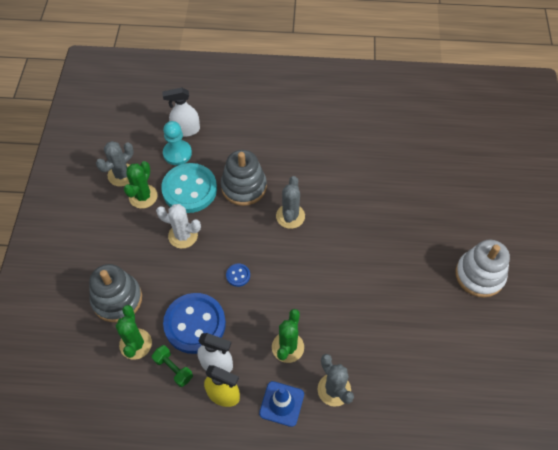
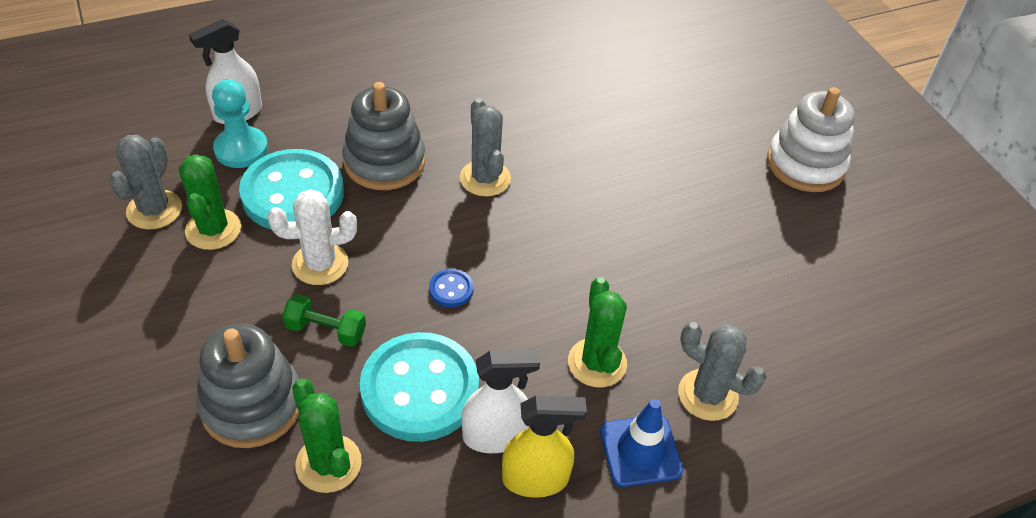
camera: 30 degrees left, 10 degrees down
green dumbbell [152,345,193,387] -> green dumbbell moved to [282,294,366,347]
blue button [163,293,226,354] -> turquoise button [360,332,479,442]

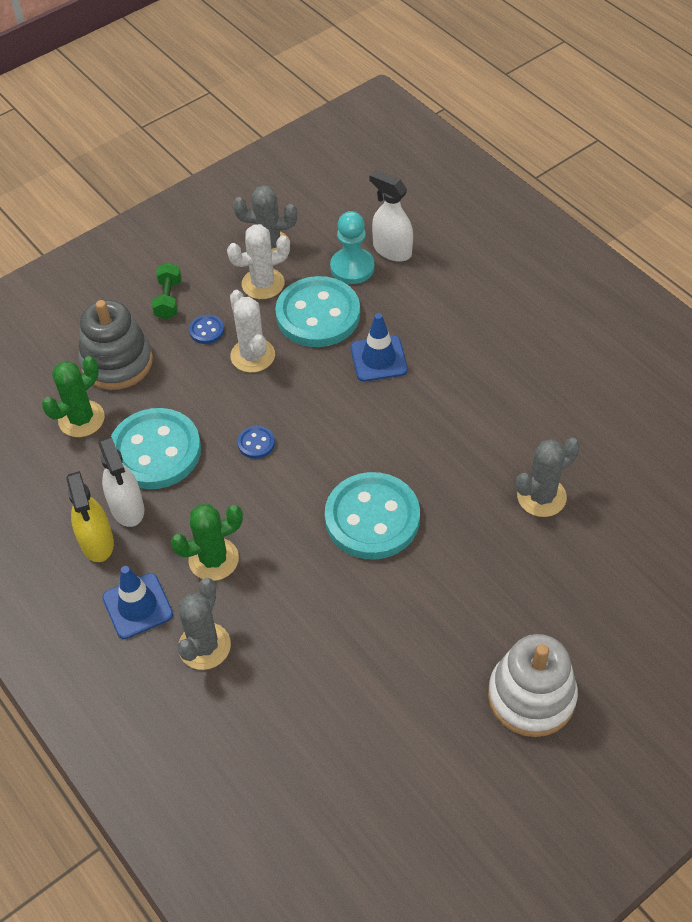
camera: 80 degrees right, 5 degrees up
green cactus [179,154,241,250] -> white cactus [227,224,290,299]
green dumbbell [282,294,366,347] -> green dumbbell moved to [152,263,181,319]
grey stacking toy [342,82,425,190] -> blue traffic cone [351,313,408,382]
grey cactus [460,98,511,197] -> grey cactus moved to [516,438,580,517]
none -> blue button [189,315,224,344]
none -> turquoise button [325,472,420,560]

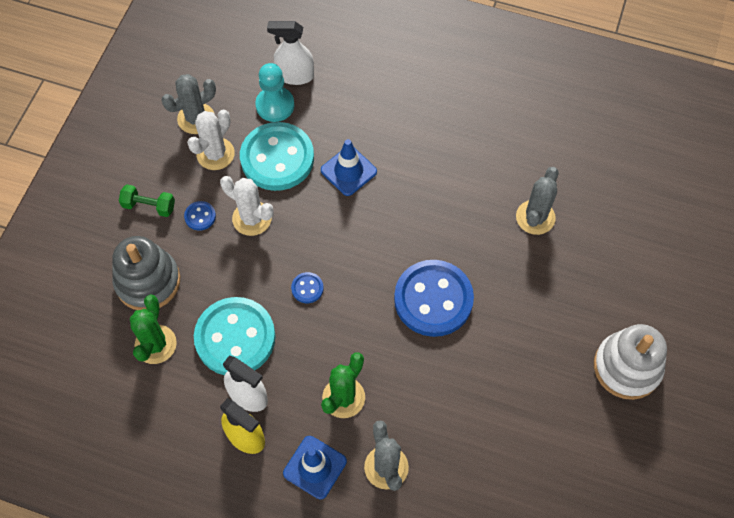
camera: 35 degrees left, 10 degrees up
green dumbbell [152,263,181,319] -> green dumbbell turned 45 degrees counterclockwise [119,184,175,217]
turquoise button [325,472,420,560] -> blue button [394,260,474,337]

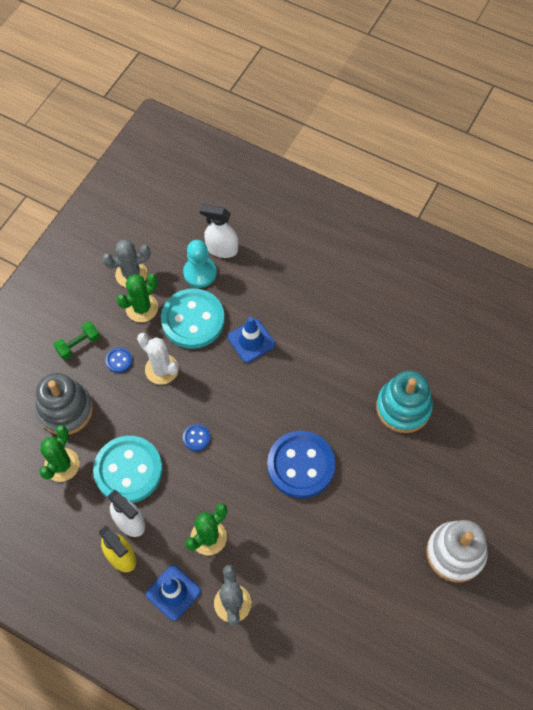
camera: 10 degrees right, 0 degrees up
green dumbbell [119,184,175,217] -> green dumbbell turned 60 degrees counterclockwise [54,321,100,360]
white cactus [187,110,235,170] -> green cactus [117,274,158,322]
grey cactus [516,167,559,235] -> turquoise stacking toy [376,371,433,433]

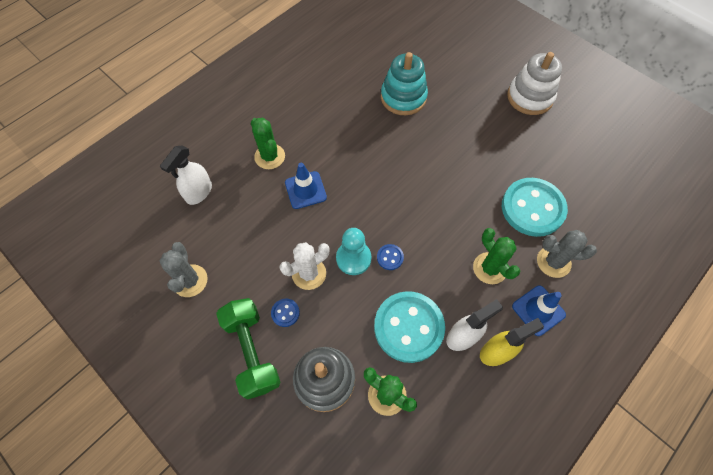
camera: 75 degrees left, 0 degrees up
green dumbbell [54,321,100,360] -> green dumbbell [216,298,280,399], size x1.85
green cactus [117,274,158,322] -> green cactus moved to [251,118,285,169]
turquoise button [161,288,225,349] -> turquoise button moved to [502,178,568,237]
turquoise pawn [183,240,217,288] -> turquoise pawn moved to [336,228,372,275]
blue button [267,431,336,498] -> none

